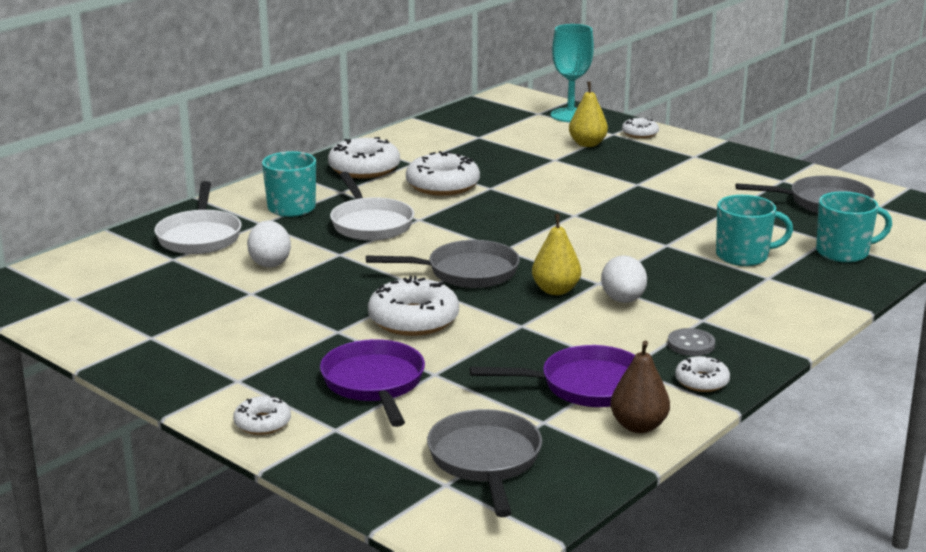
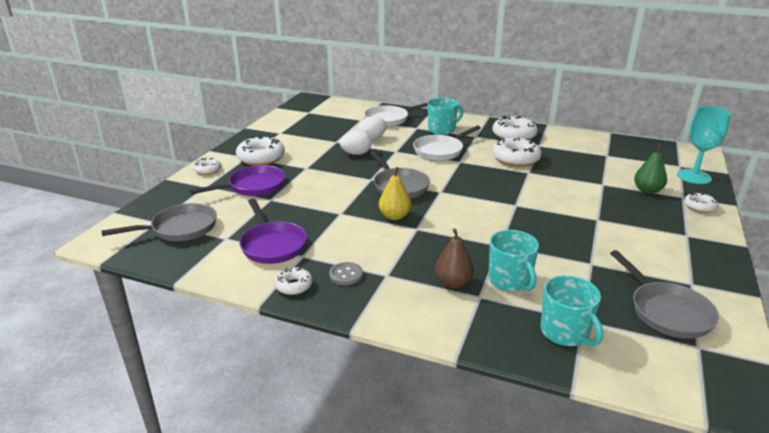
camera: 70 degrees right, 5 degrees up
white donut [368,276,459,336] -> white donut moved to [236,136,285,166]
yellow pear [569,81,608,147] -> green pear [634,144,667,194]
white egg [601,255,647,303] -> white egg moved to [340,130,372,155]
brown pear [610,341,670,433] -> brown pear moved to [435,228,474,288]

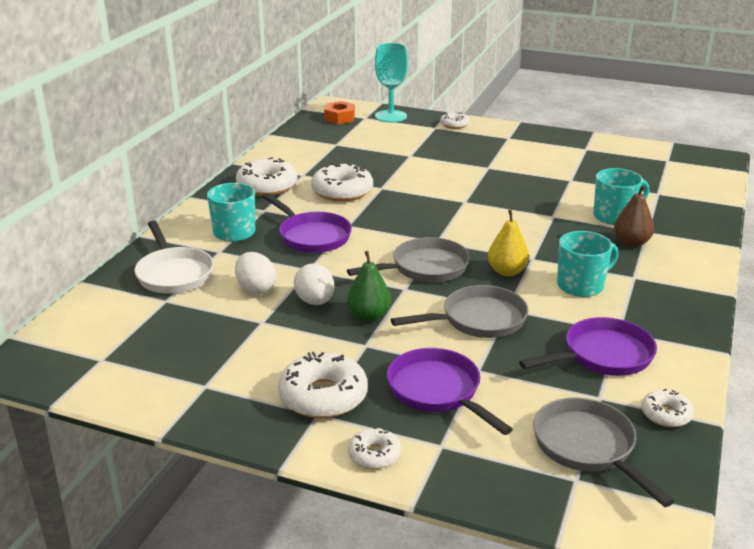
camera: 90 degrees left, 0 degrees up
white donut [274,267,313,295] -> white donut moved to [641,389,694,427]
grey button [329,262,363,285] -> none
white pan [413,126,481,161] -> purple pan [262,193,352,253]
turquoise mug [540,275,603,346] -> turquoise mug moved to [557,231,618,297]
grey pan [610,250,719,339] -> grey pan moved to [391,285,528,338]
green pear [634,144,667,194] -> green pear moved to [347,251,391,322]
none -> orange nut [324,101,355,124]

